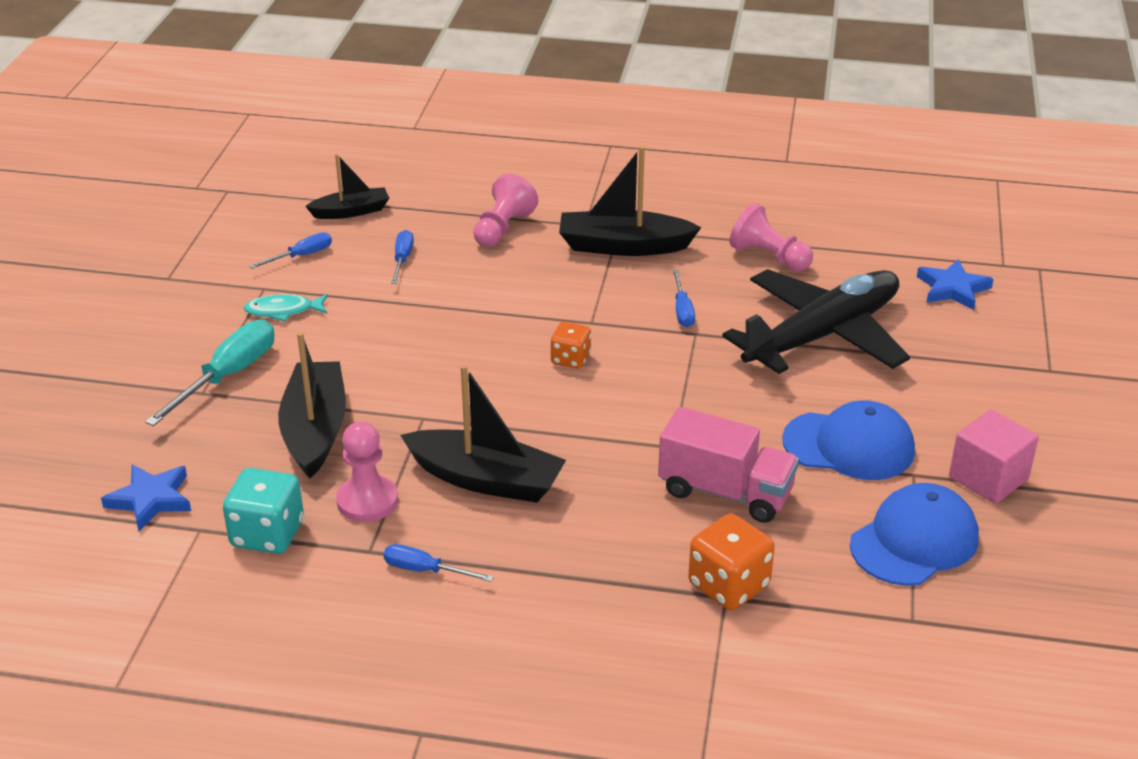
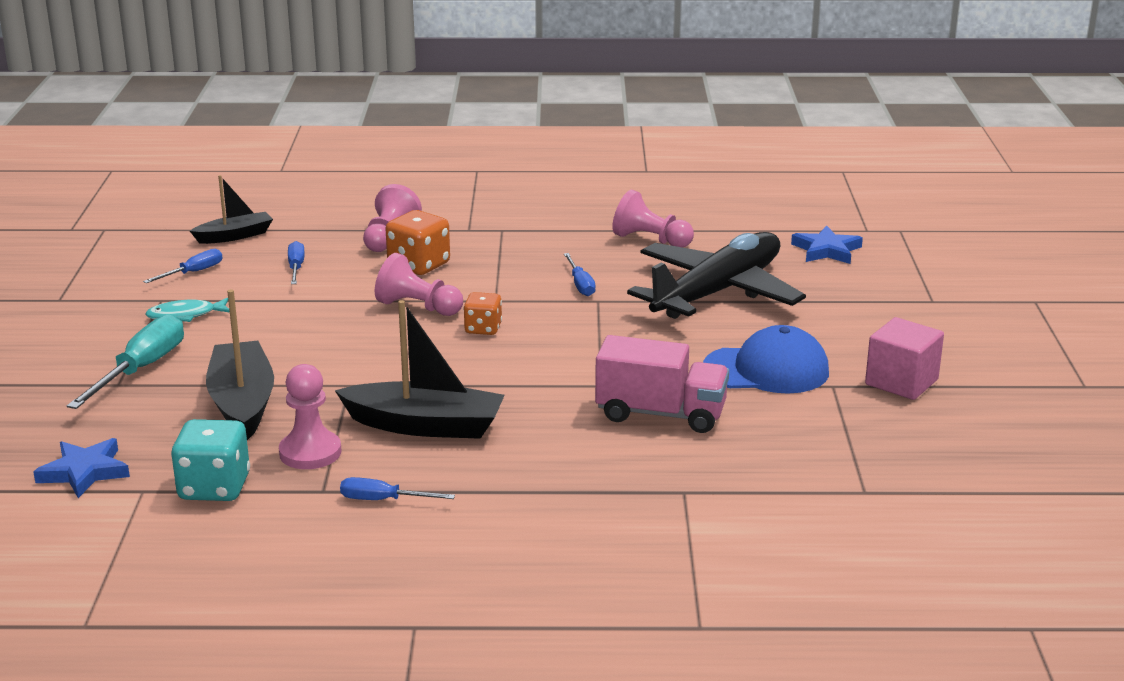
camera: 10 degrees left, 10 degrees down
black boat [559,146,701,256] -> none
orange dice [688,513,775,610] -> orange dice moved to [386,210,450,275]
blue cap [850,483,979,586] -> none
none -> pink pawn [375,253,463,316]

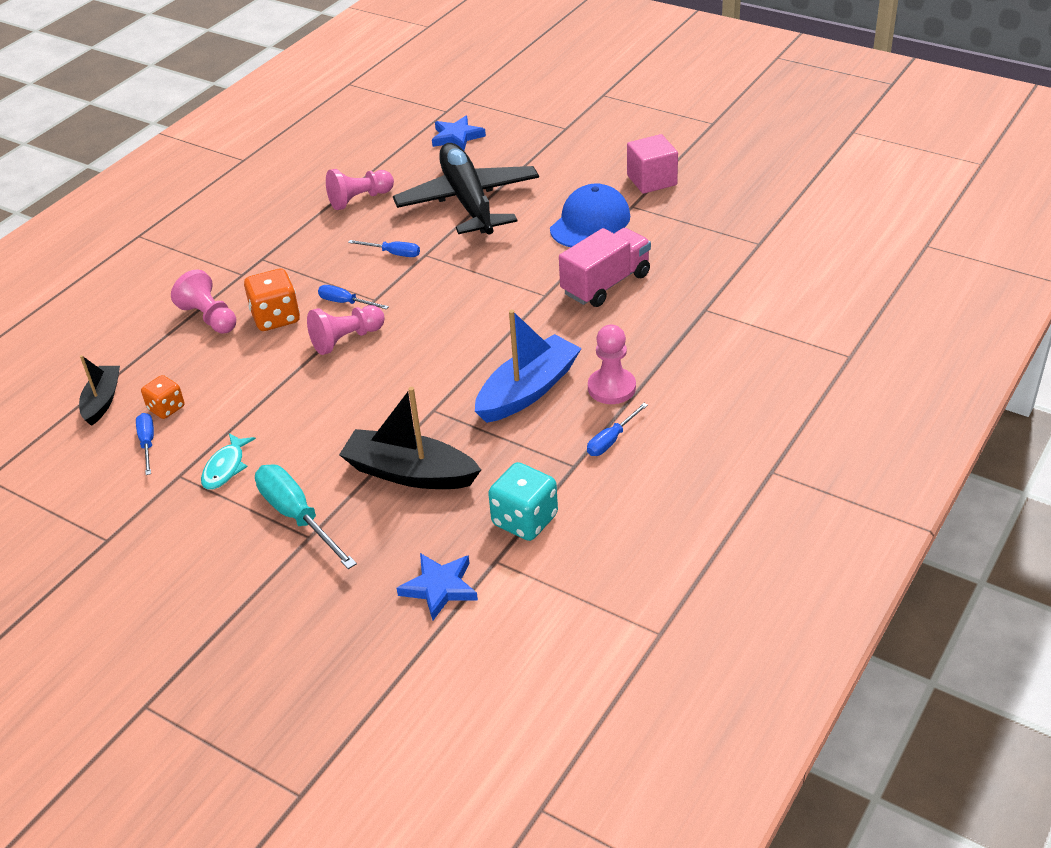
camera: 55 degrees left, 15 degrees up
pink pawn [279,364,341,469] -> pink pawn moved to [588,325,636,404]
blue screwdriver [288,241,305,284] -> blue screwdriver moved to [318,285,389,309]
black boat [335,300,505,439] -> blue boat [475,310,582,423]
orange dice [463,292,502,335] -> orange dice moved to [141,375,184,419]

